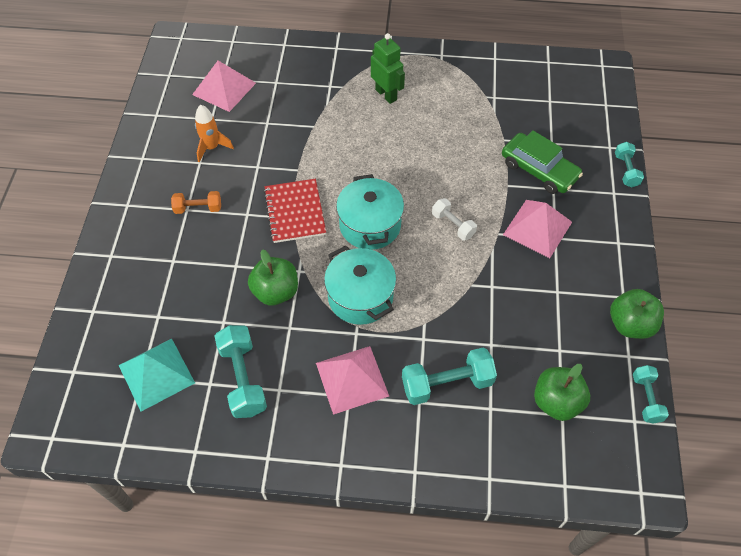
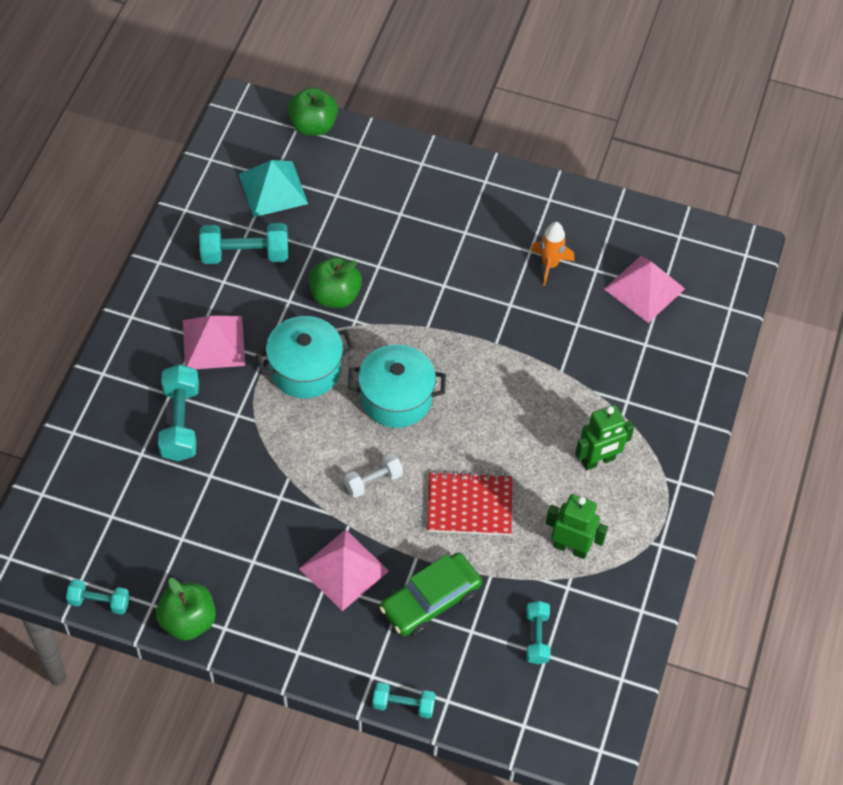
camera: 100 degrees right, 0 degrees up
orange dumbbell [171,191,221,214] -> none
red notebook [264,179,326,243] -> red notebook moved to [427,471,512,535]
green apple [534,364,590,421] -> green apple moved to [288,87,338,136]
none -> turquoise dumbbell [526,601,550,664]
none -> green robot [546,494,608,559]

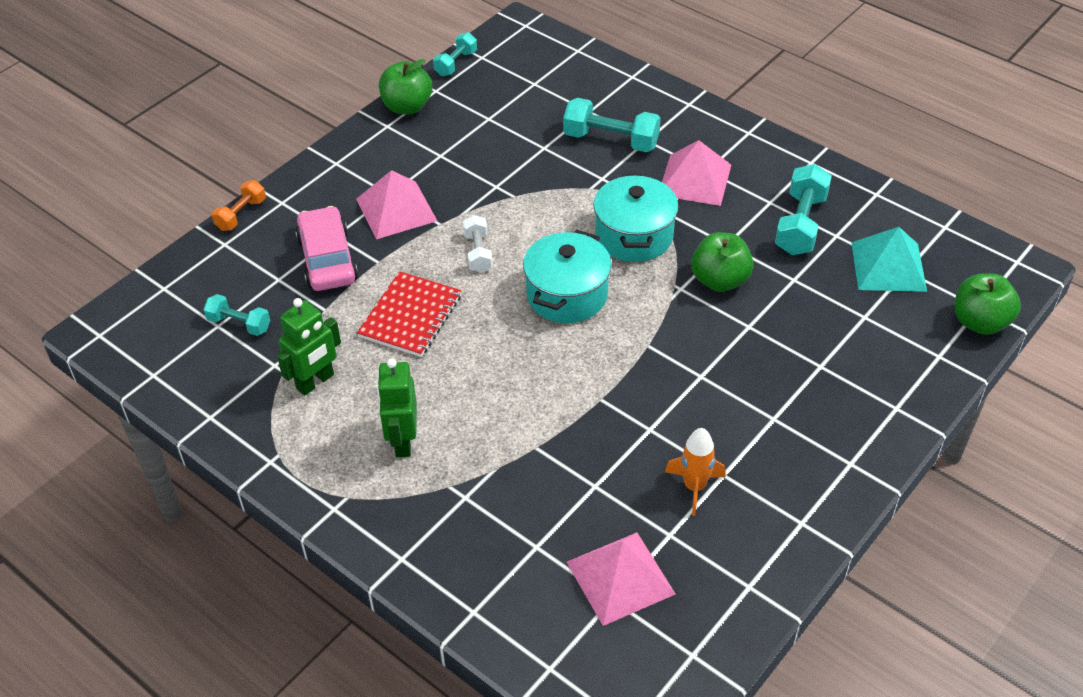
camera: 115 degrees right, 10 degrees down
turquoise dumbbell [372,682,436,719] -> orange dumbbell [212,180,266,231]
green car [379,553,482,637] -> pink car [295,206,358,291]

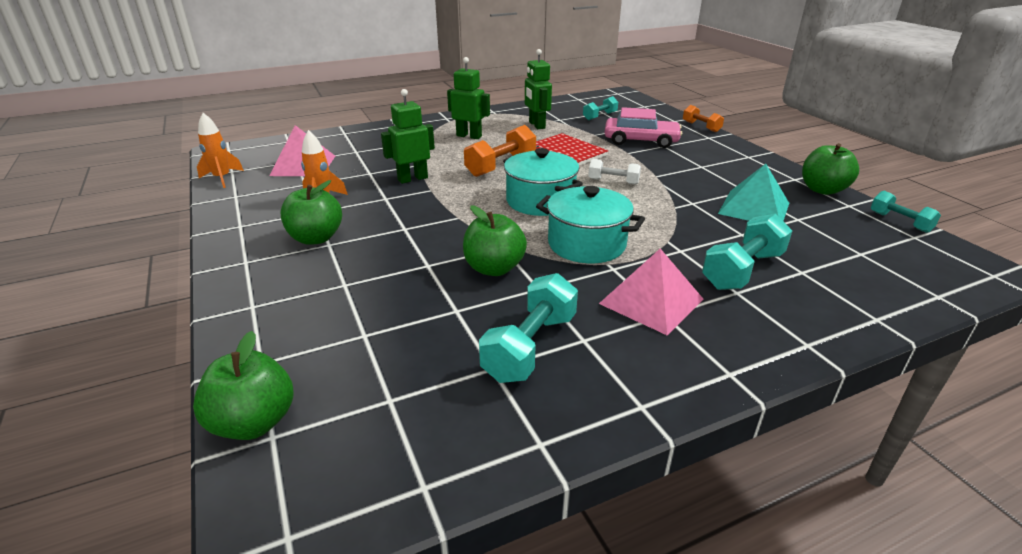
camera: 115 degrees right, 15 degrees down
pink pyramid [356,170,437,239] -> none
turquoise dumbbell [775,164,832,255] -> turquoise dumbbell turned 75 degrees clockwise [479,273,578,383]
turquoise pyramid [851,227,927,292] -> turquoise pyramid moved to [718,164,789,221]
none -> orange rocket [197,113,244,188]
none -> green apple [281,180,342,245]
none -> green robot [381,89,435,184]
none -> orange dumbbell [464,125,536,177]

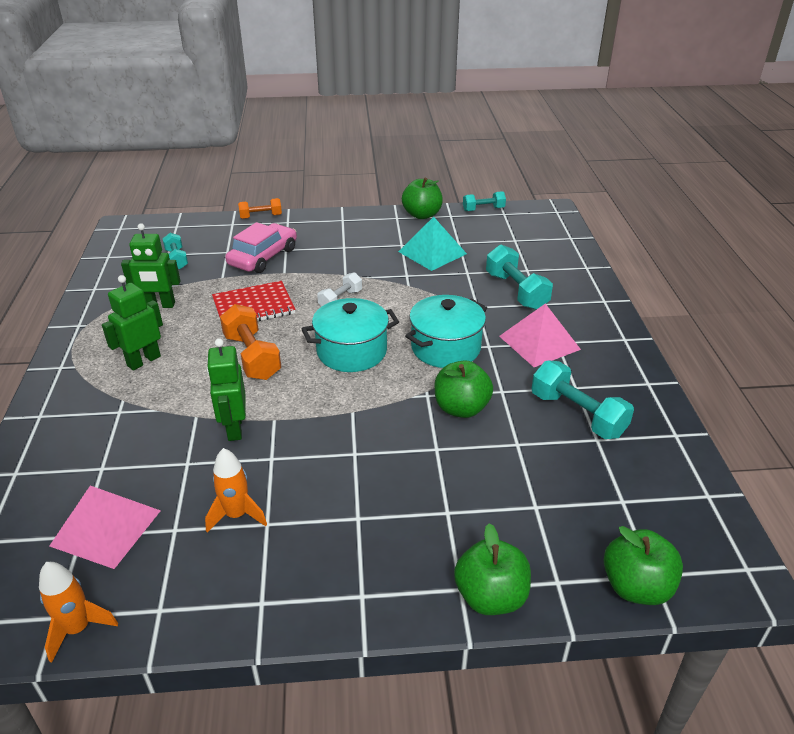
camera: 70 degrees left, 5 degrees up
green apple [281,180,342,245] -> green apple moved to [454,523,531,615]

